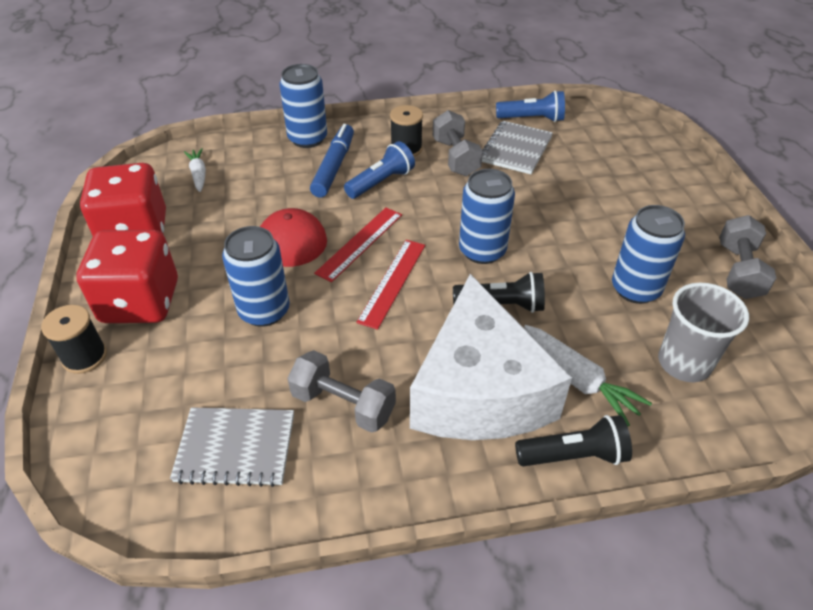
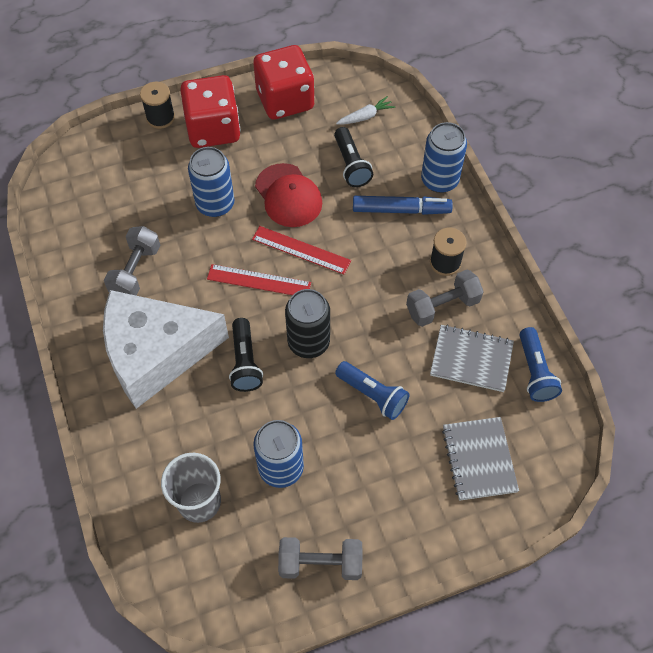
camera: 80 degrees right, 15 degrees up
grey notebook [170,407,294,487] -> grey notebook moved to [442,417,519,501]
blue flashlight [344,141,415,199] -> blue flashlight moved to [335,361,410,420]
blue can [459,169,515,264] -> black can [285,289,330,358]
black flashlight [515,415,632,466] -> black flashlight moved to [334,127,373,187]
white carrot [524,325,652,427] -> none

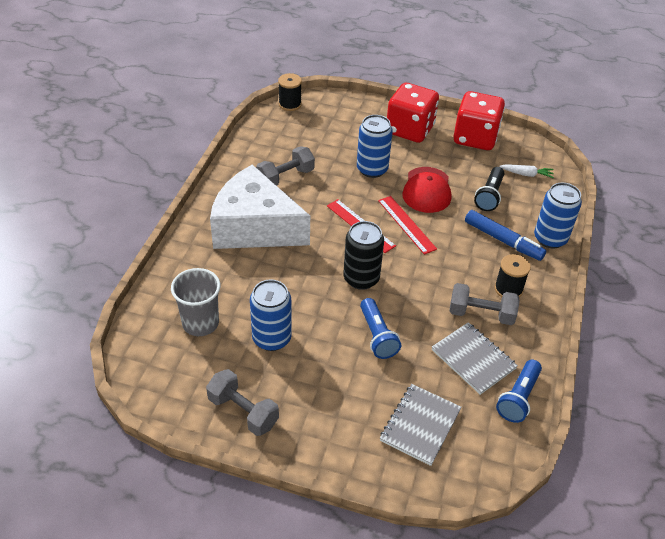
camera: 35 degrees right, 15 degrees down
black spool [140,82,175,129] -> black spool moved to [278,73,302,111]
black flashlight [229,318,263,392] -> none

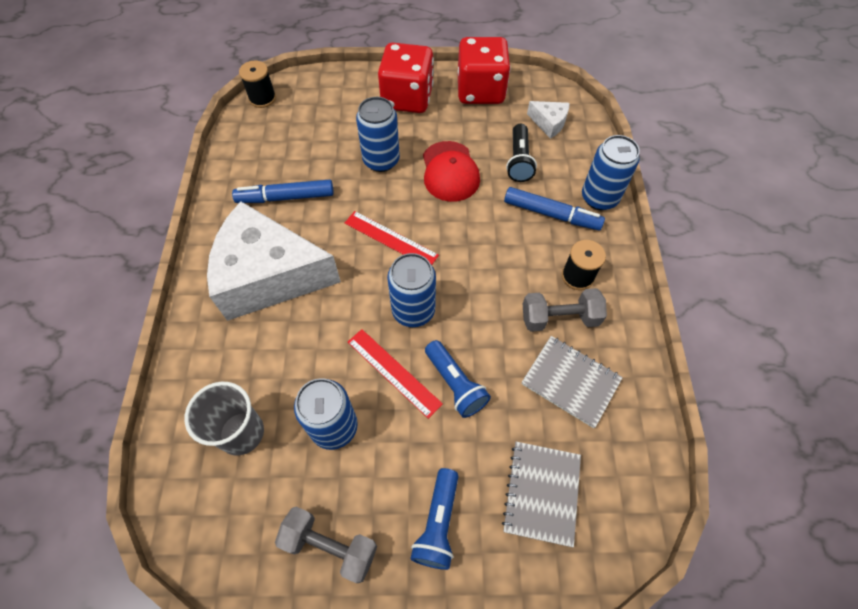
camera: 15 degrees left, 15 degrees up
grey dumbbell [256,146,315,186] -> blue marker [232,180,334,203]
black can [343,221,384,290] -> blue can [387,253,436,327]
red ruler [378,196,437,255] -> red ruler moved to [348,329,443,419]
blue flashlight [496,360,542,423] -> blue flashlight moved to [410,468,459,570]
white carrot [499,164,554,178] -> white cheese [527,101,569,139]

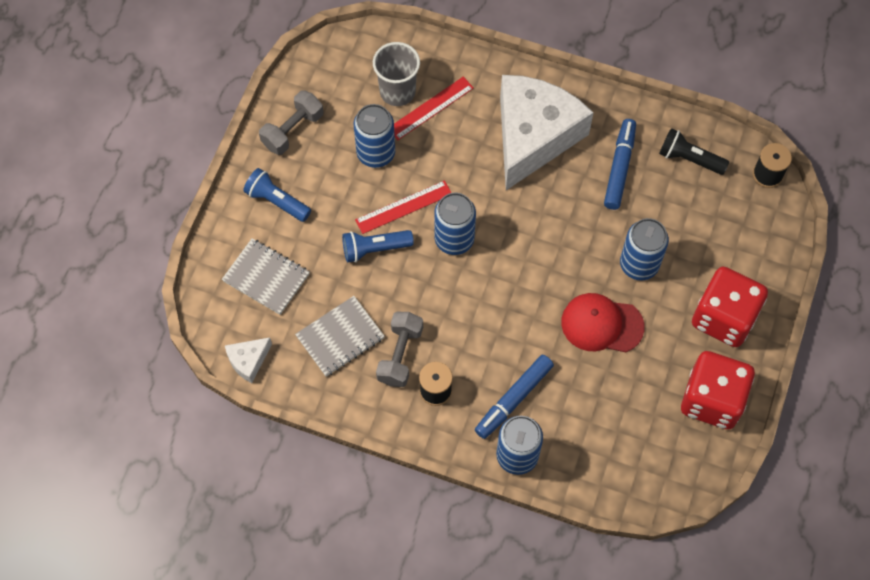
camera: 110 degrees right, 5 degrees up
red ruler [345,211,439,265] -> red ruler moved to [394,77,474,140]
black flashlight [506,124,537,182] -> black flashlight moved to [659,128,729,175]
white cheese [527,101,569,139] -> white cheese moved to [225,337,272,383]

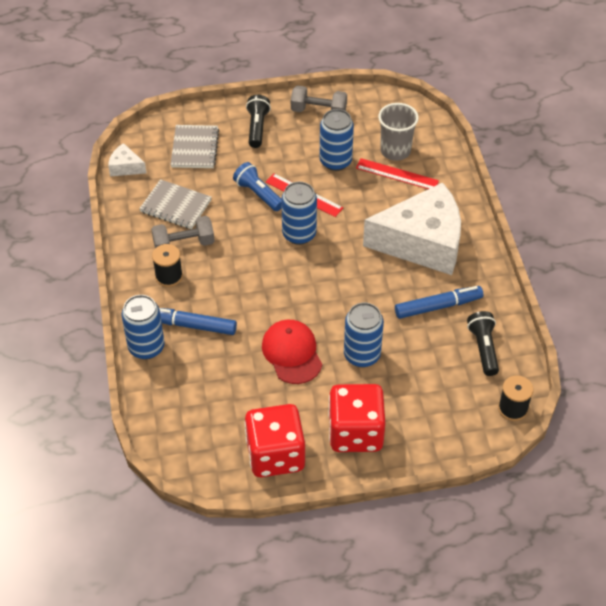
camera: 60 degrees right, 15 degrees down
blue flashlight [243,168,311,222] -> black flashlight [246,95,271,148]

